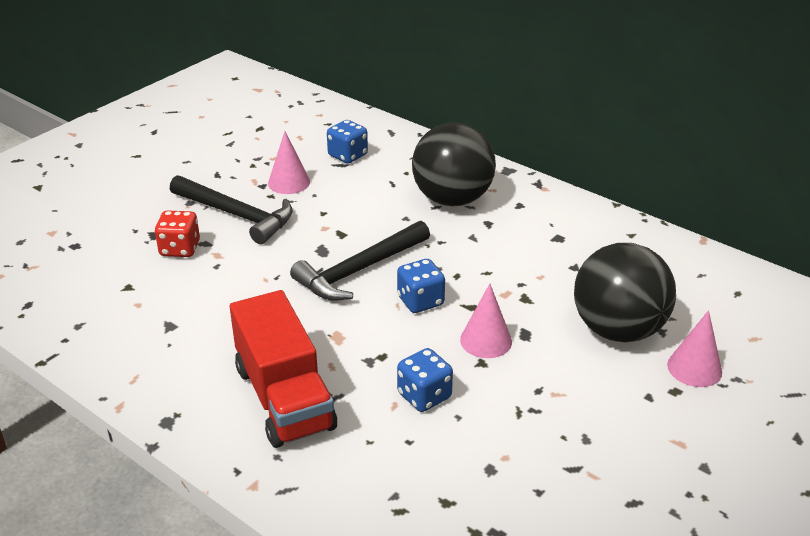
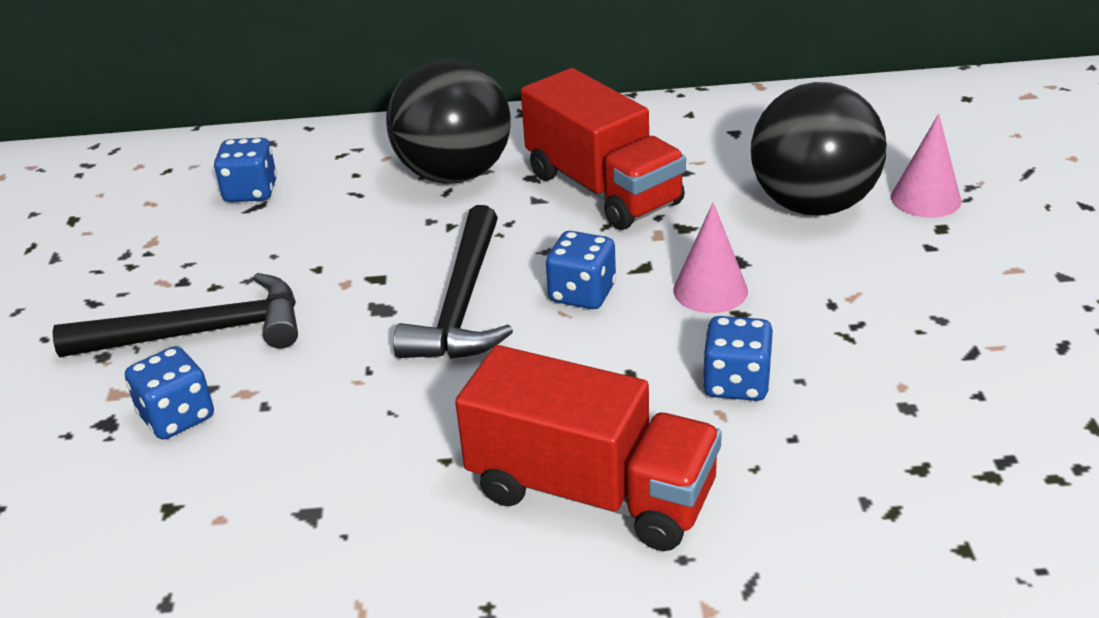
camera: 40 degrees left, 0 degrees up
red dice [155,210,200,257] -> blue dice [125,346,214,439]
pink cone [268,131,310,194] -> none
none -> red truck [521,68,686,230]

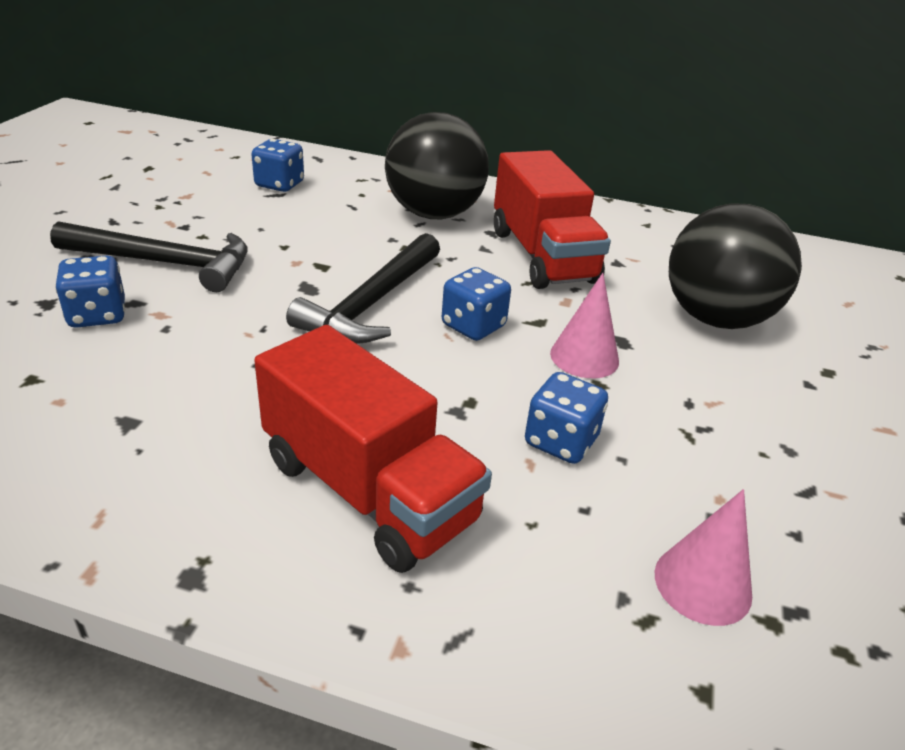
camera: 15 degrees right, 0 degrees up
pink cone [891,114,961,218] -> pink cone moved to [655,489,752,626]

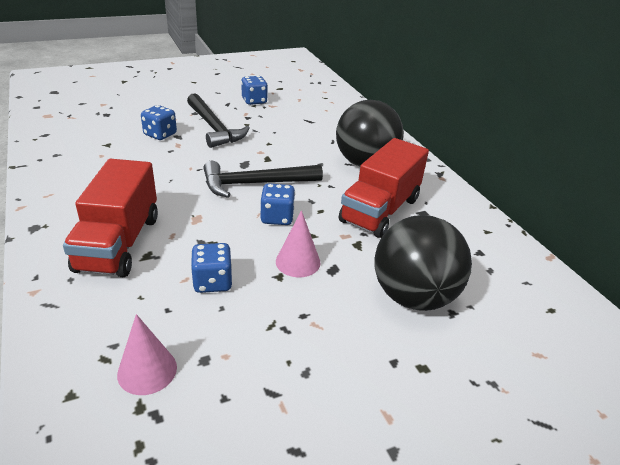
camera: 50 degrees right, 0 degrees up
blue dice [251,139,304,192] -> blue dice moved to [241,76,268,105]

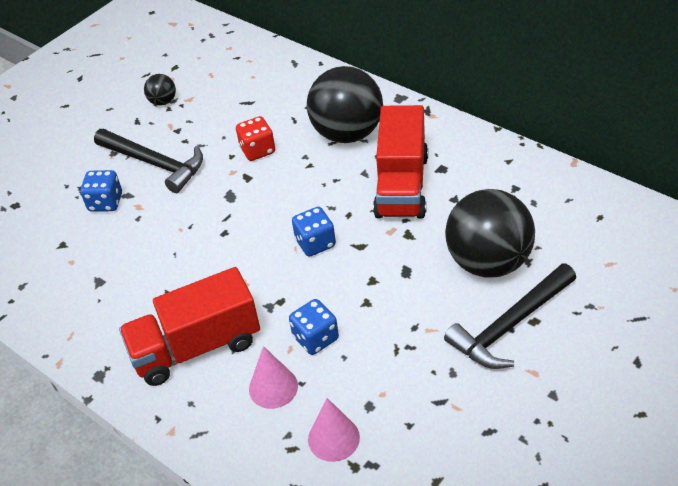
camera: 20 degrees left, 10 degrees up
red truck [63,159,158,277] -> red truck turned 90 degrees clockwise [119,267,260,386]
black hammer [203,161,323,198] -> black hammer moved to [444,263,576,369]
blue dice [241,76,268,105] -> black ball [144,74,176,106]
pink cone [276,210,321,277] -> pink cone moved to [249,346,298,409]
none -> red dice [236,116,275,161]

